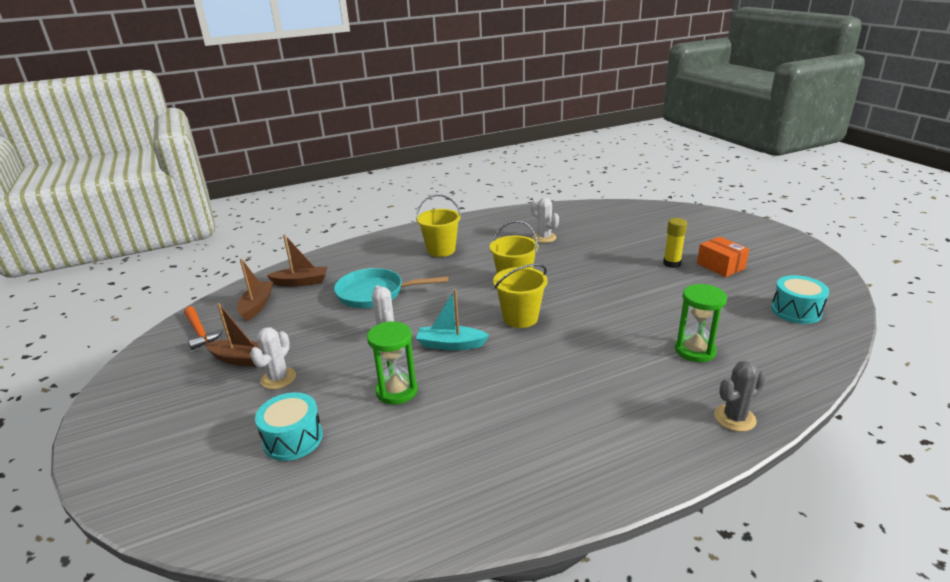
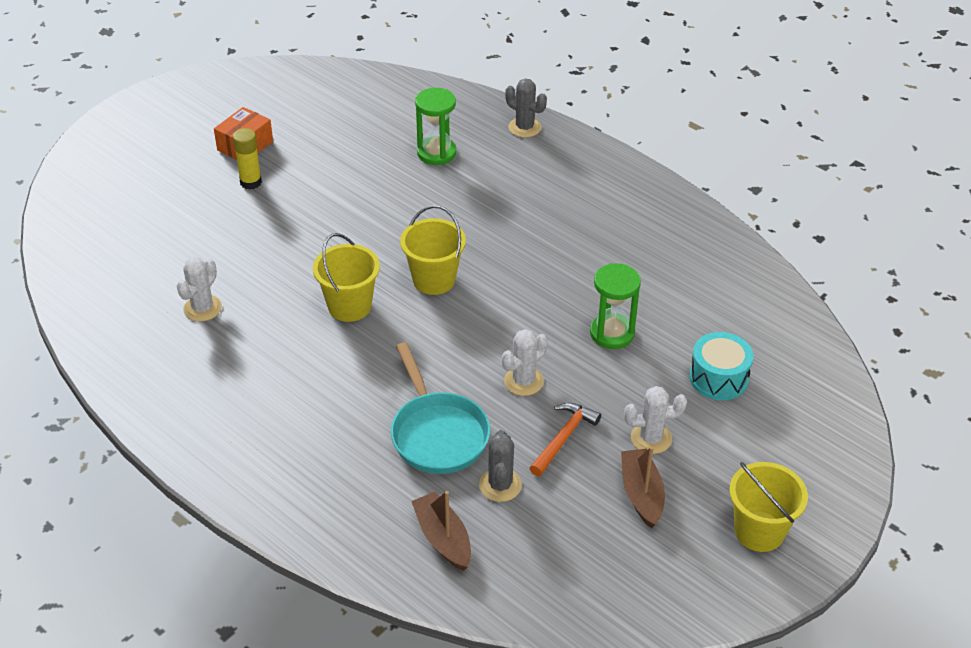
camera: 115 degrees left, 15 degrees up
orange hammer [184,306,224,350] -> orange hammer moved to [530,403,601,476]
brown boat [237,258,273,321] -> none
yellow bucket [416,194,461,257] -> yellow bucket moved to [729,462,808,552]
turquoise boat [416,289,489,350] -> none
turquoise drum [771,275,829,324] -> none
none -> grey cactus [479,430,522,502]

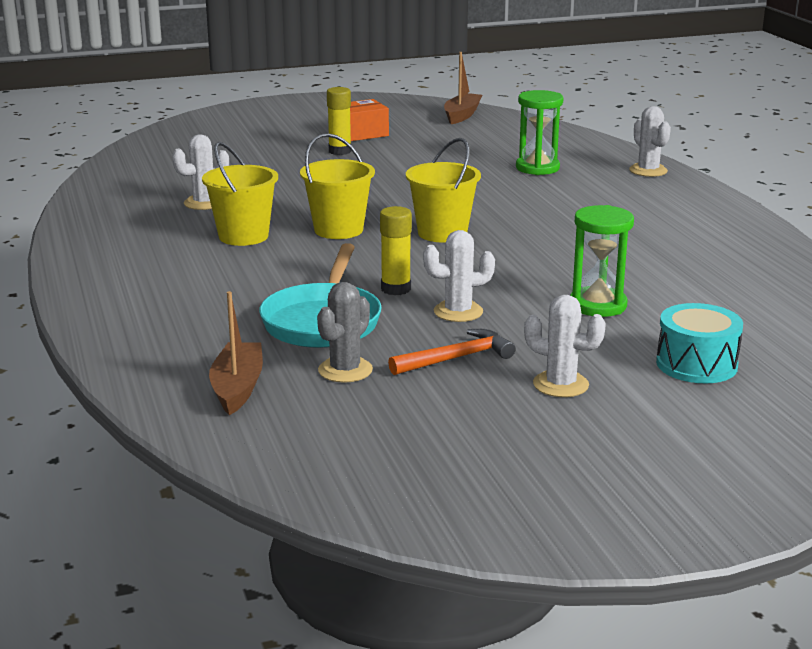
camera: 30 degrees right, 20 degrees down
grey cactus [505,78,547,138] -> white cactus [629,106,671,177]
brown boat [621,447,665,528] -> brown boat moved to [444,52,482,124]
yellow bucket [729,462,808,552] -> yellow bucket moved to [202,142,278,246]
none -> yellow glue stick [380,206,412,295]

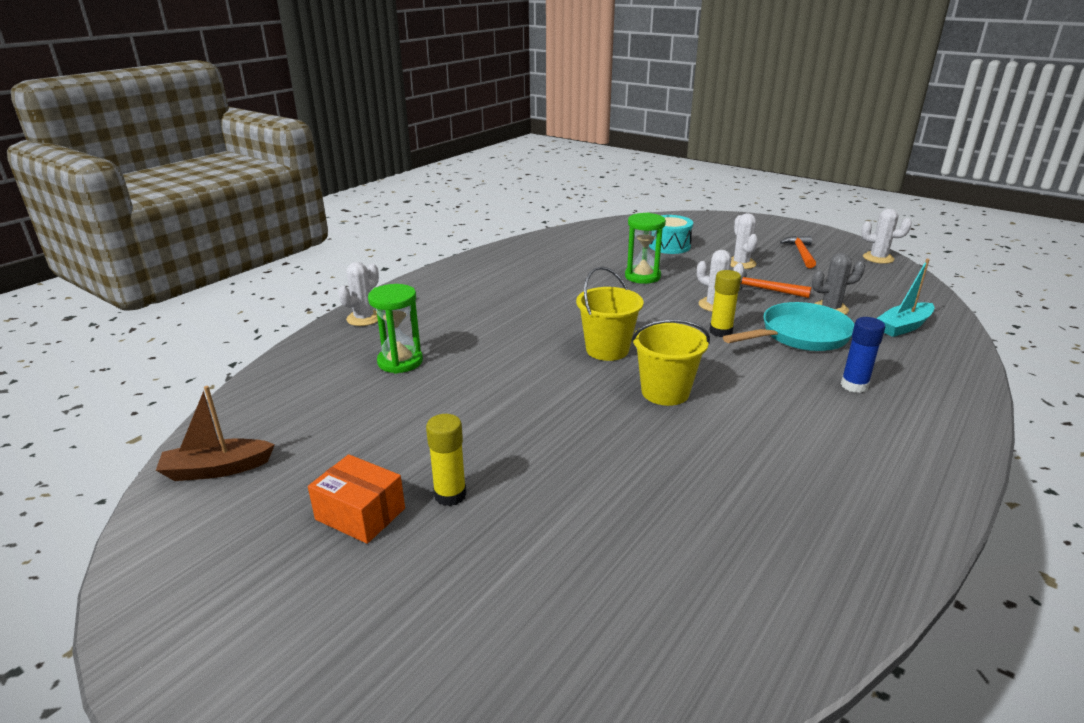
camera: 125 degrees left, 5 degrees up
white cactus [172,134,229,210] -> white cactus moved to [861,209,912,264]
yellow bucket [202,142,278,246] -> none
brown boat [209,291,263,415] -> turquoise boat [876,259,935,337]
none -> orange hammer [780,236,816,268]
none -> blue glue stick [841,317,885,393]

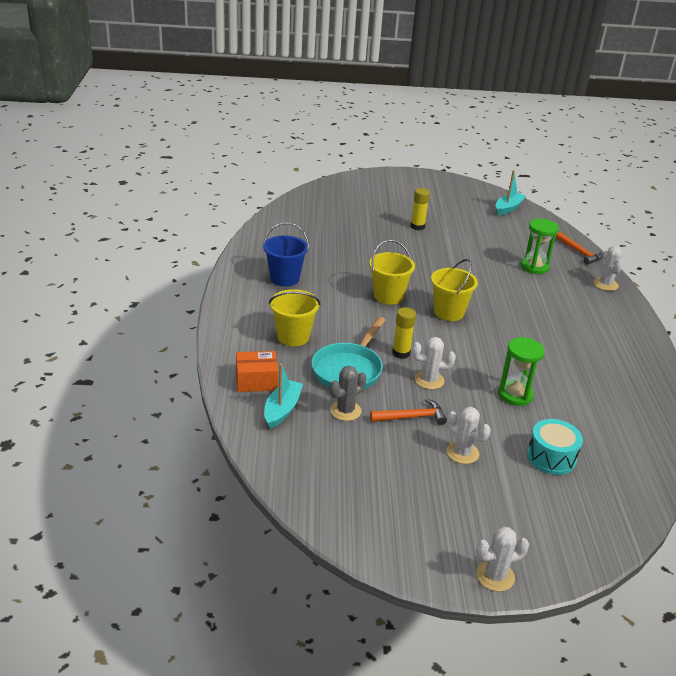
camera: 140 degrees right, 5 degrees up
brown boat [156,386,275,481] -> turquoise boat [496,170,526,215]
orange box [308,454,405,544] -> orange box moved to [236,351,278,392]
orange hammer [780,236,816,268] -> orange hammer moved to [556,232,603,265]
blue glue stick [841,317,885,393] -> yellow bucket [269,289,320,346]
white cactus [861,209,912,264] -> white cactus moved to [476,527,529,592]
none -> blue bucket [263,222,309,287]

